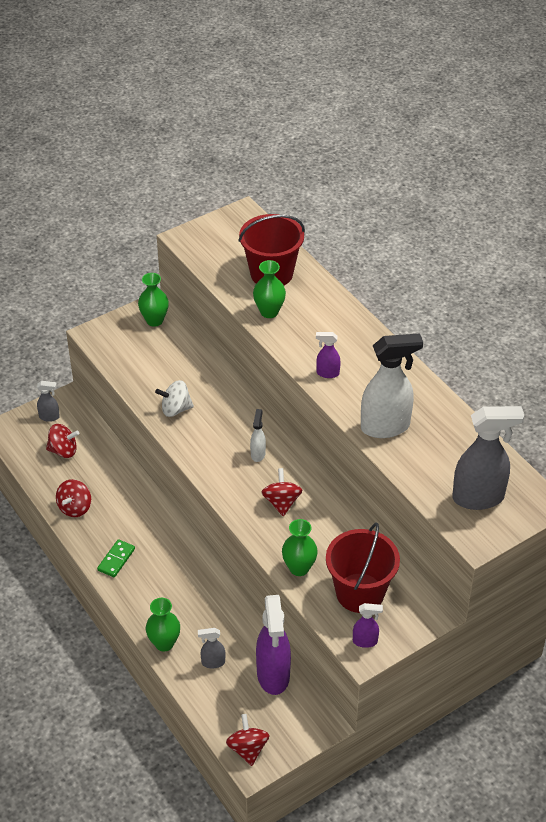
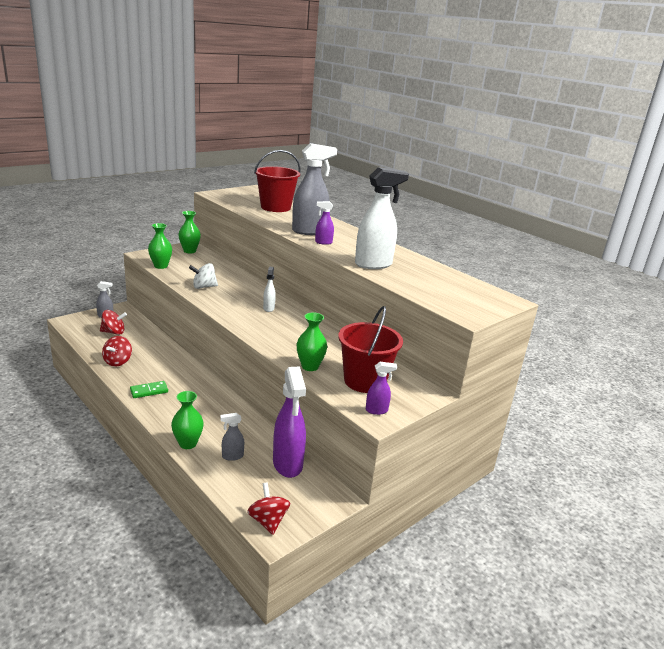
camera: 10 degrees left, 20 degrees down
green domino [97,539,135,577] -> green domino turned 45 degrees clockwise [130,381,168,398]
green vase [253,260,286,318] -> green vase moved to [148,223,172,269]
red spinning top [261,468,302,516] -> none
grey spray bottle [452,406,524,510] -> grey spray bottle moved to [292,143,337,235]

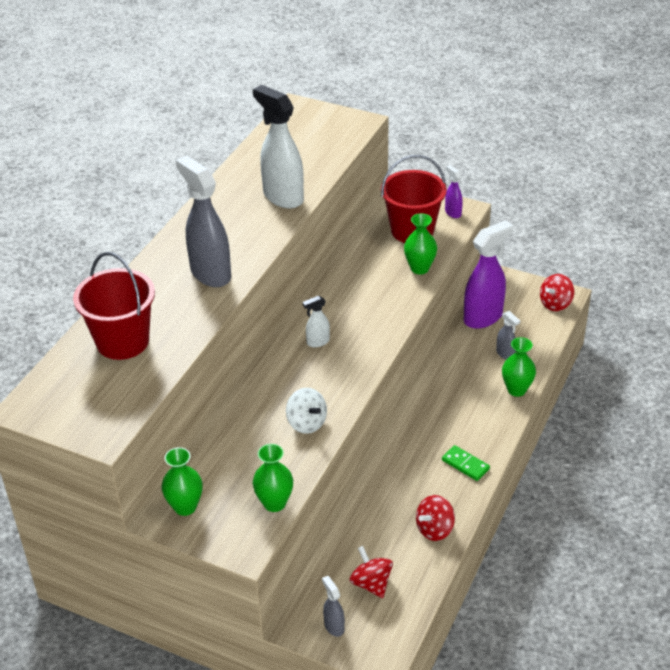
camera: 110 degrees left, 15 degrees up
red spinning top [102,336,132,367] -> red spinning top turned 150 degrees clockwise [416,495,455,541]
purple spray bottle [315,201,334,245] -> none

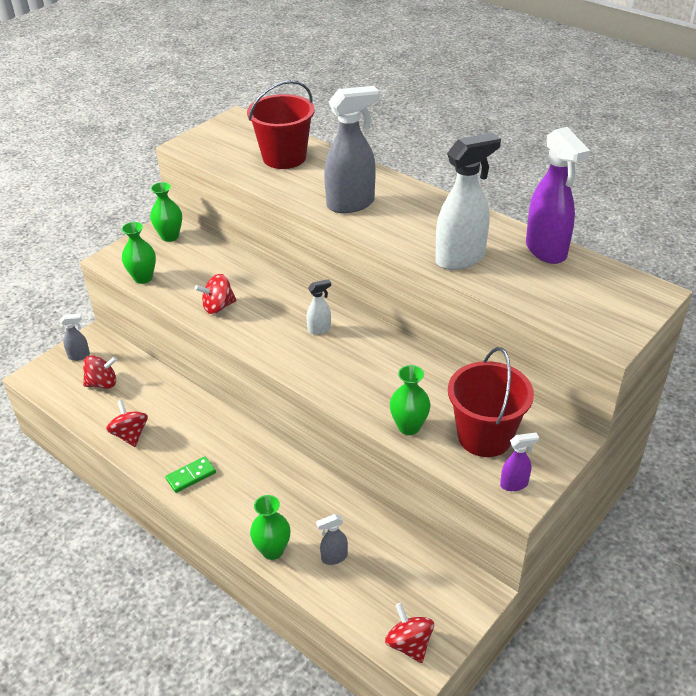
camera: 105 degrees right, 0 degrees up
white spinning top [286,388,327,434] -> red spinning top [195,274,237,314]
white spray bottle [303,296,330,347] -> white spray bottle turned 75 degrees clockwise [307,279,331,335]
purple spray bottle [464,220,513,329] -> purple spray bottle moved to [526,127,590,264]

